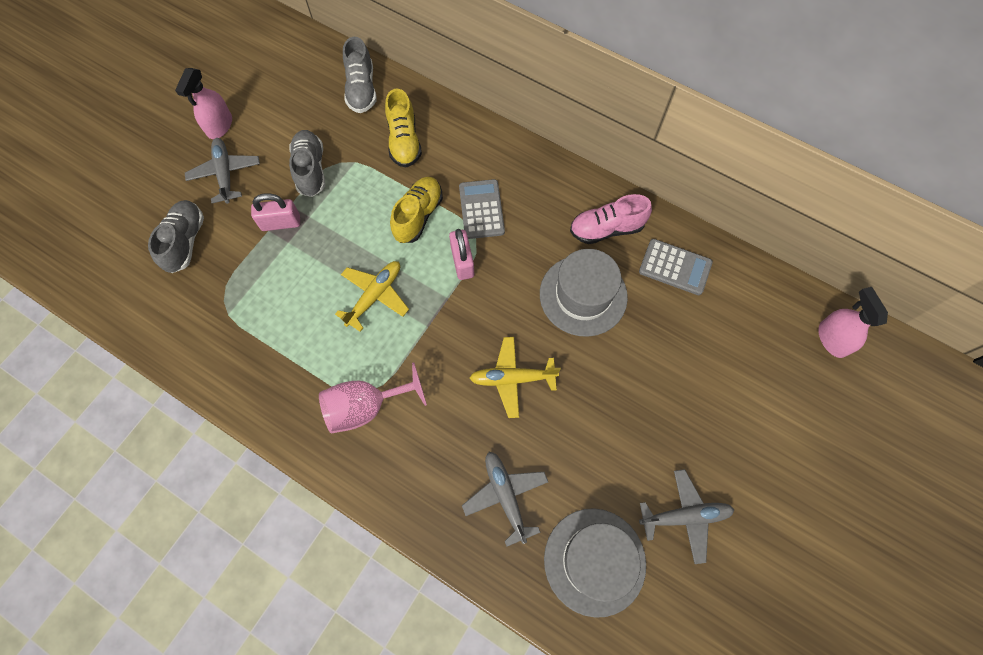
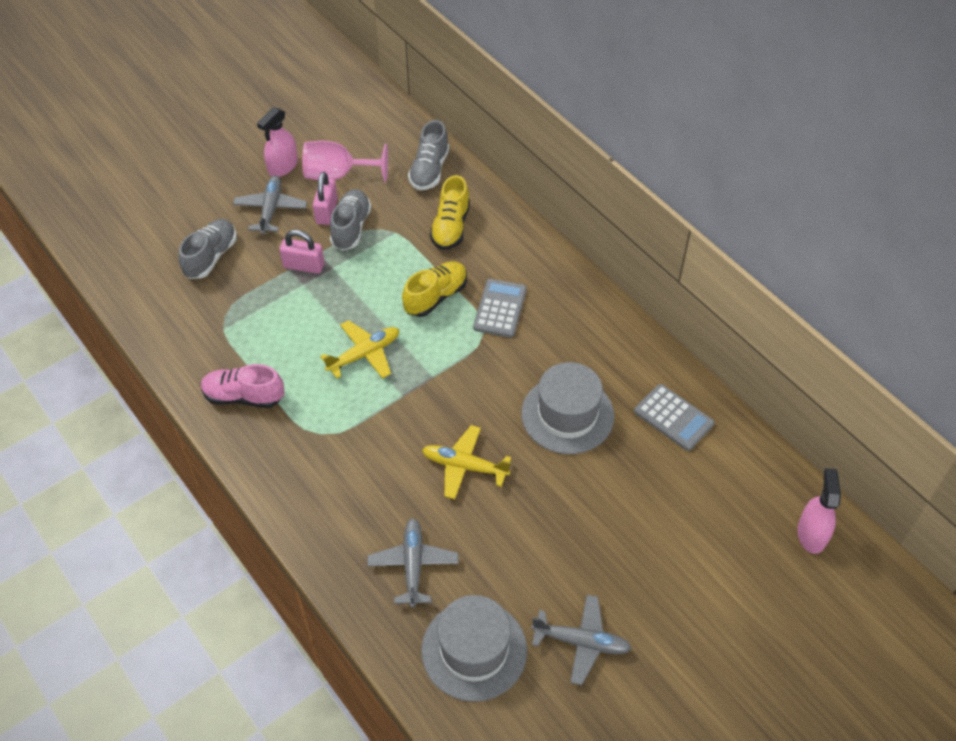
camera: 20 degrees right, 15 degrees down
pink goblet [319,362,427,433] -> pink goblet moved to [302,141,388,182]
pink padlock [449,229,474,280] -> pink padlock moved to [313,172,338,225]
pink shoe [570,194,652,244] -> pink shoe moved to [201,364,284,408]

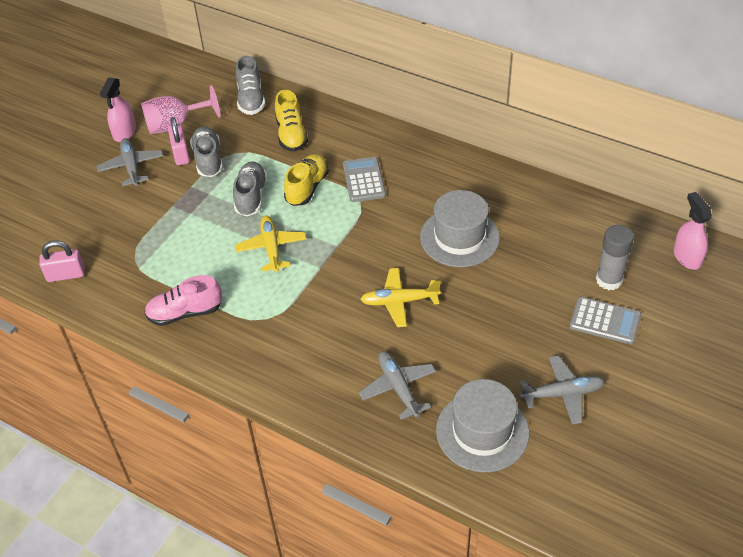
camera: 20 degrees left, 5 degrees down
grey shoe [179,219,237,279] -> grey shoe moved to [233,161,268,216]
pink padlock [280,230,324,274] -> pink padlock moved to [39,241,85,282]
yellow plane [320,320,399,379] -> yellow plane turned 45 degrees counterclockwise [235,216,307,272]
grey calculator [634,384,714,451] -> grey calculator moved to [570,297,641,345]
none -> grey glue stick [596,225,634,290]

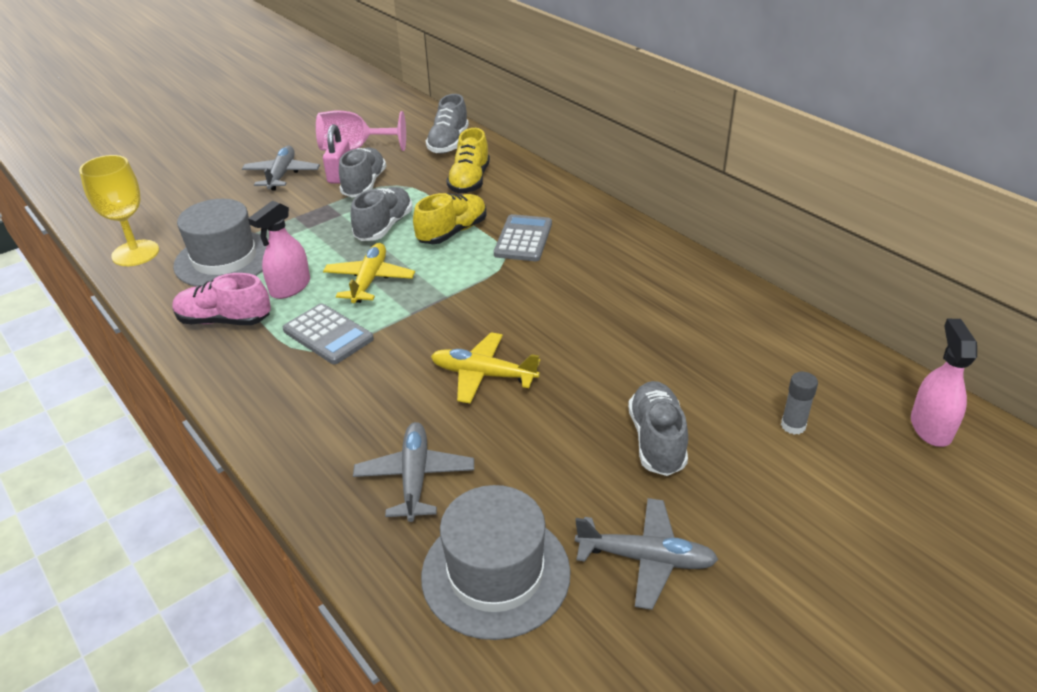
camera: 20 degrees right, 10 degrees down
pink padlock [39,241,85,282] -> yellow goblet [79,155,159,266]
pink spray bottle [100,77,136,142] -> pink spray bottle moved to [248,200,310,299]
grey hat [420,190,500,267] -> grey hat moved to [173,199,269,287]
grey calculator [570,297,641,345] -> grey calculator moved to [283,303,374,364]
grey glue stick [596,225,634,290] -> grey glue stick [781,372,818,435], size x0.60
none -> grey shoe [628,381,688,476]

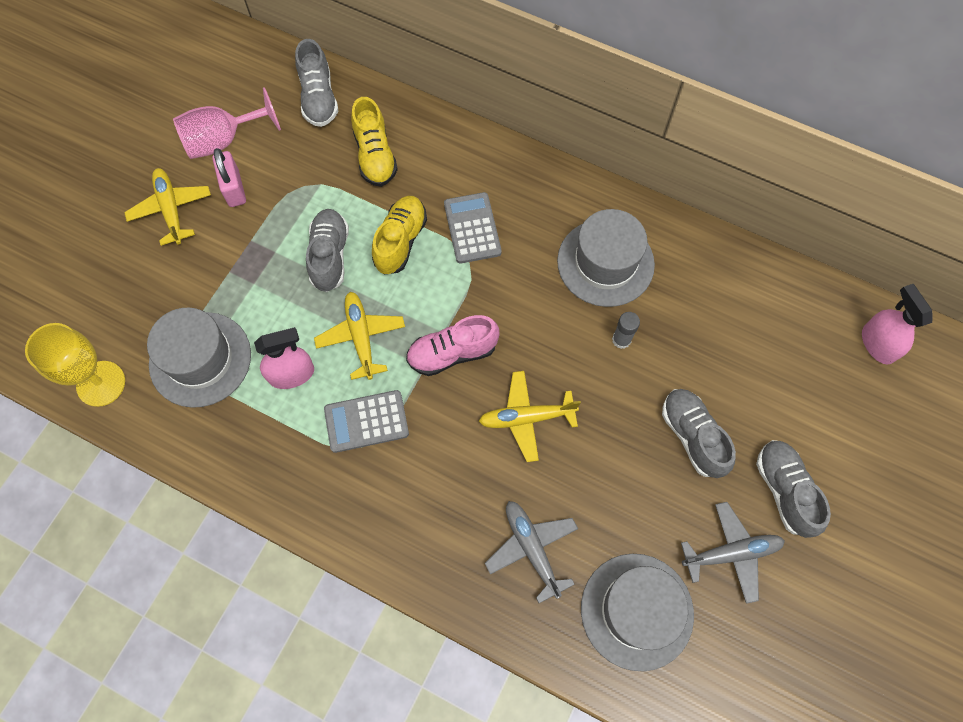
camera: 25 degrees left, 30 degrees up
pink shoe [172,273,271,325] -> pink shoe moved to [406,315,500,376]
grey plane [242,146,320,191] -> yellow plane [124,168,211,246]
pink spray bottle [248,200,310,299] -> pink spray bottle turned 120 degrees counterclockwise [254,327,314,389]
grey calculator [283,303,374,364] -> grey calculator turned 150 degrees clockwise [324,390,409,453]
grey shoe [339,147,386,197] -> grey shoe moved to [756,440,831,538]
grey glue stick [781,372,818,435] -> grey glue stick moved to [612,312,640,349]
none -> grey hat [557,209,655,307]

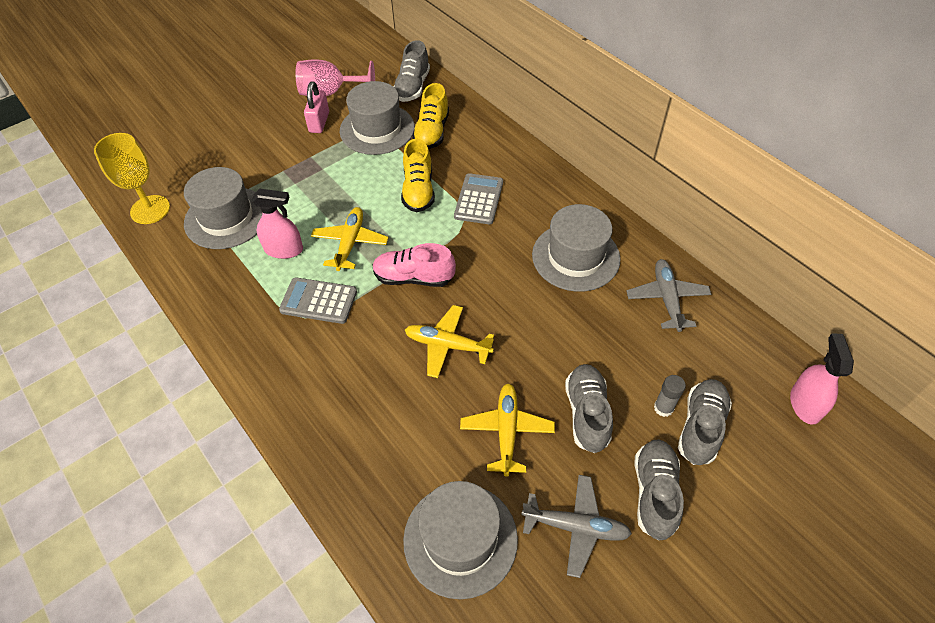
camera: 25 degrees right, 15 degrees down
yellow plane [124,168,211,246] -> yellow plane moved to [460,383,555,477]
grey shoe [306,209,349,292] -> grey shoe moved to [678,379,732,465]
yellow shoe [372,196,427,274] -> yellow shoe turned 135 degrees clockwise [401,139,435,212]
grey plane [485,501,578,603] -> grey plane moved to [627,259,711,332]
grey glue stick [612,312,640,349] -> grey glue stick moved to [654,375,686,417]
none -> grey hat [340,81,415,155]

